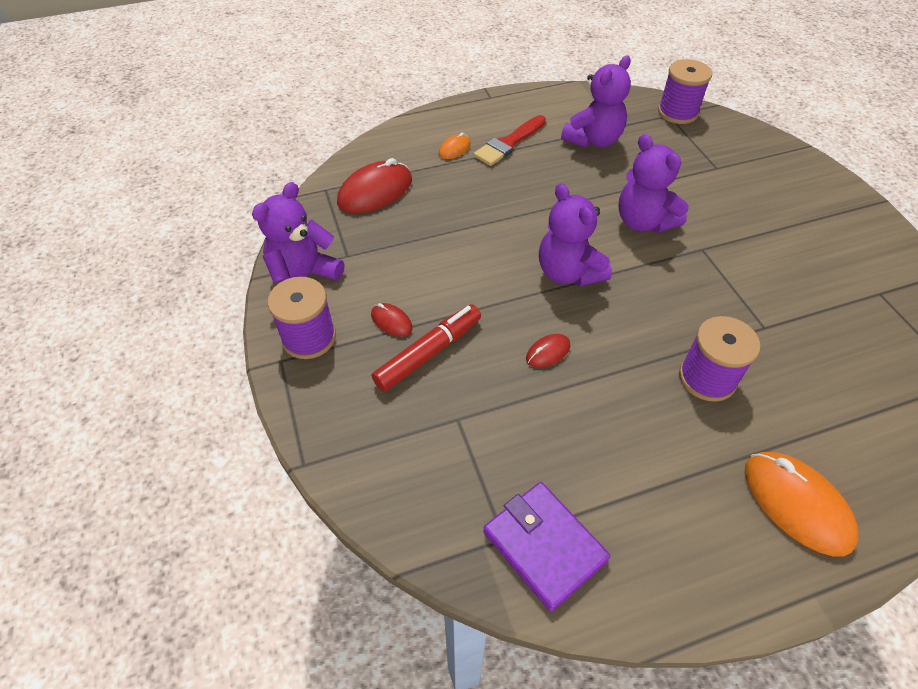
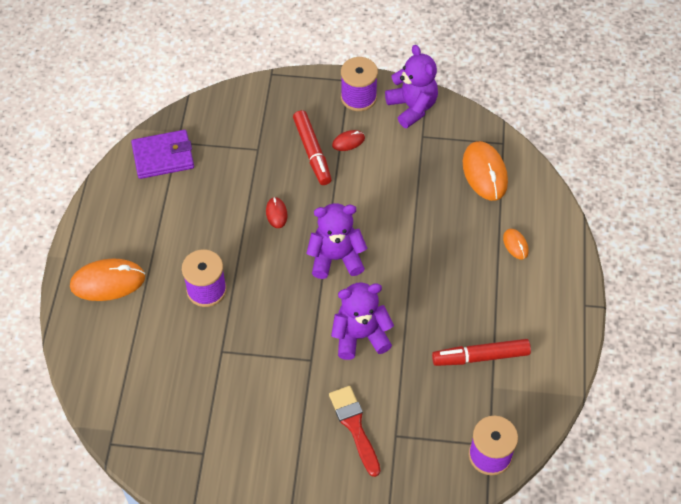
camera: 115 degrees right, 5 degrees up
red mouse [337,158,412,213] -> orange mouse [463,141,508,201]
red brush [474,115,546,166] -> red brush moved to [329,386,380,477]
purple teddy bear [561,55,631,148] -> red marker [432,339,531,366]

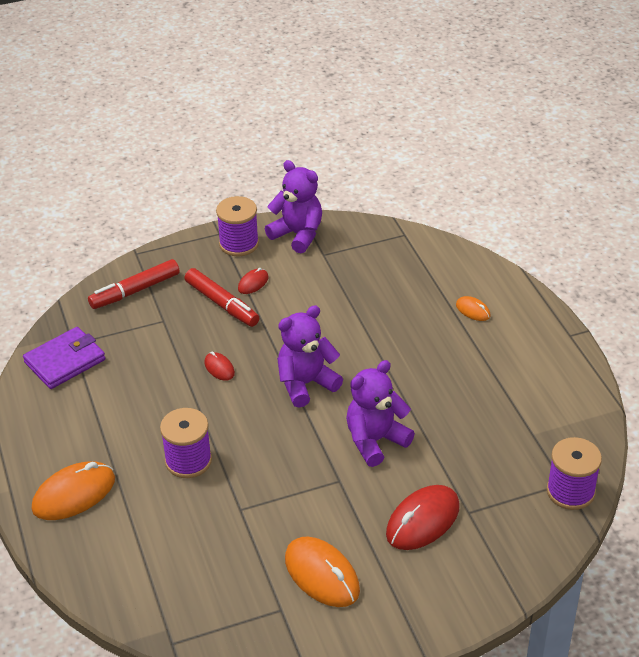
camera: 25 degrees left, 15 degrees down
red brush [329,386,380,477] -> red mouse [386,485,460,550]
red marker [432,339,531,366] -> red marker moved to [88,259,180,309]
orange mouse [463,141,508,201] -> orange mouse moved to [285,536,360,607]

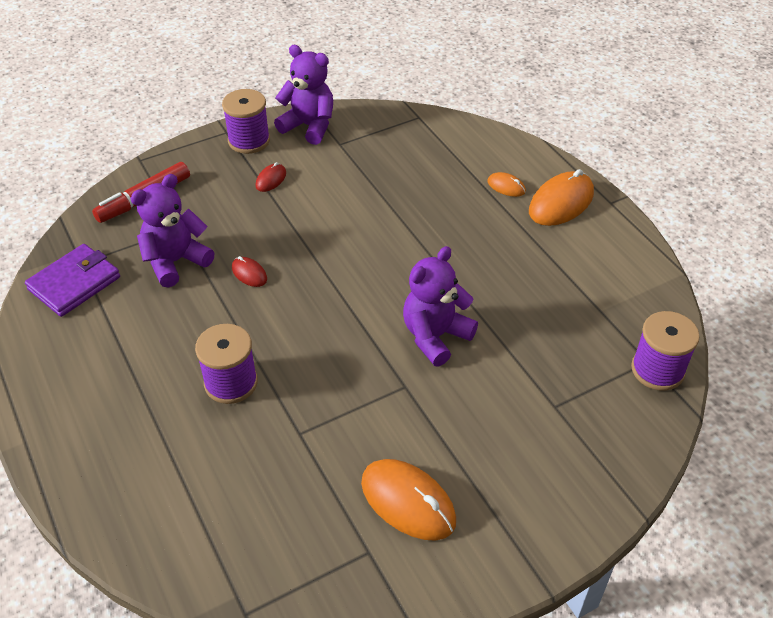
camera: 10 degrees left, 5 degrees up
orange mouse [32,461,115,520] -> orange mouse moved to [529,169,594,226]
red marker [184,268,259,327] -> none
purple teddy bear [277,305,343,408] -> purple teddy bear moved to [130,174,214,288]
red mouse [386,485,460,550] -> none

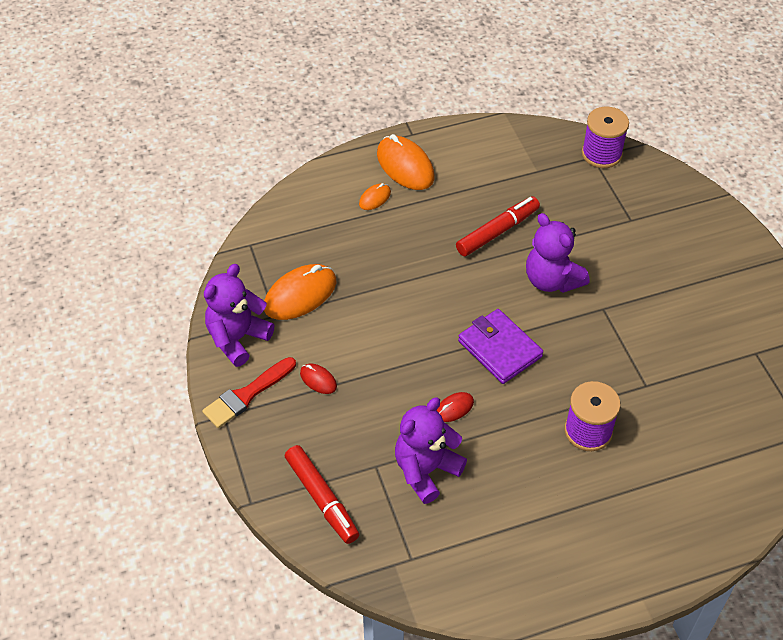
camera: 80 degrees left, 5 degrees up
purple wallet [25,244,120,317] -> purple wallet moved to [458,309,543,384]
purple teddy bear [130,174,214,288] -> purple teddy bear turned 75 degrees clockwise [395,397,467,504]
purple spool [222,89,270,154] -> red brush [202,357,296,428]
orange mouse [361,459,456,541] -> orange mouse moved to [264,264,336,320]
none -> red marker [456,196,540,257]

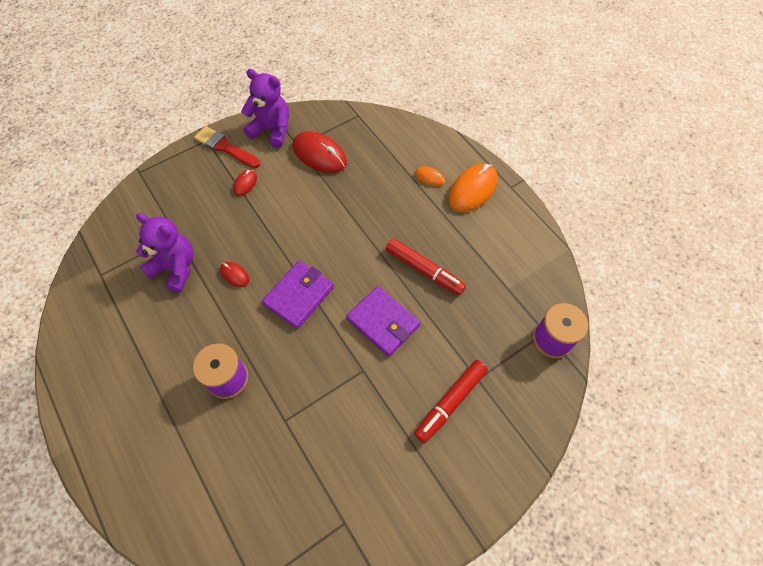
camera: 75 degrees right, 10 degrees up
orange mouse [264,264,336,320] -> red mouse [293,131,347,173]
red marker [285,445,360,544] -> red marker moved to [414,360,488,443]
purple teddy bear [526,213,590,293] -> purple wallet [346,286,420,357]

